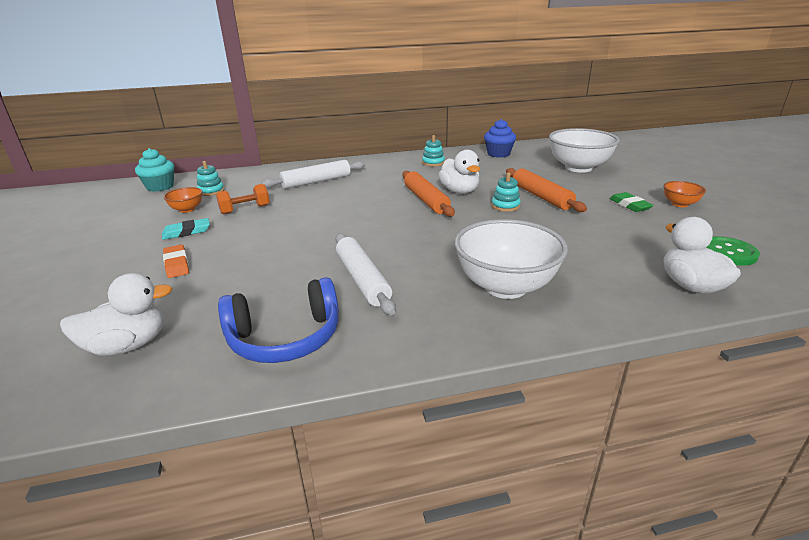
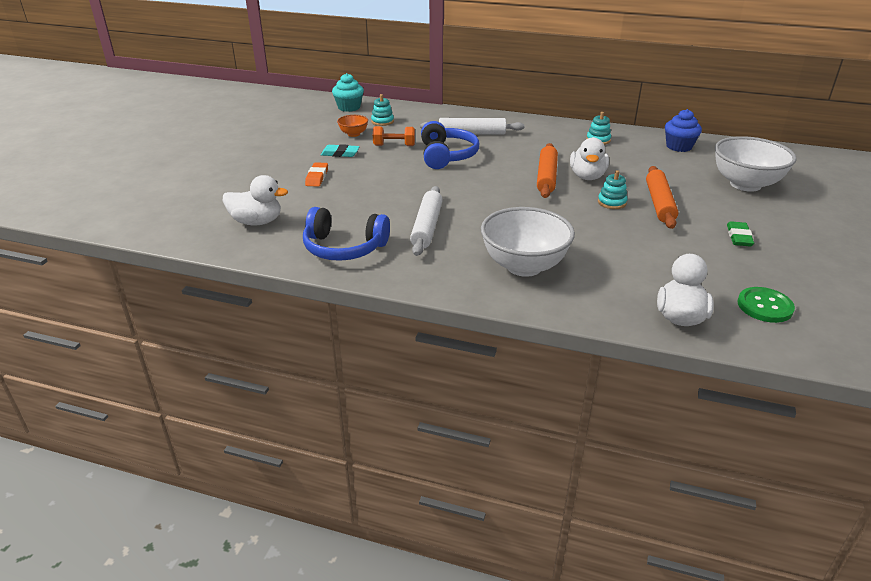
camera: 30 degrees right, 5 degrees up
orange bowl [664,181,706,207] -> none
none -> blue headphones [421,121,479,169]

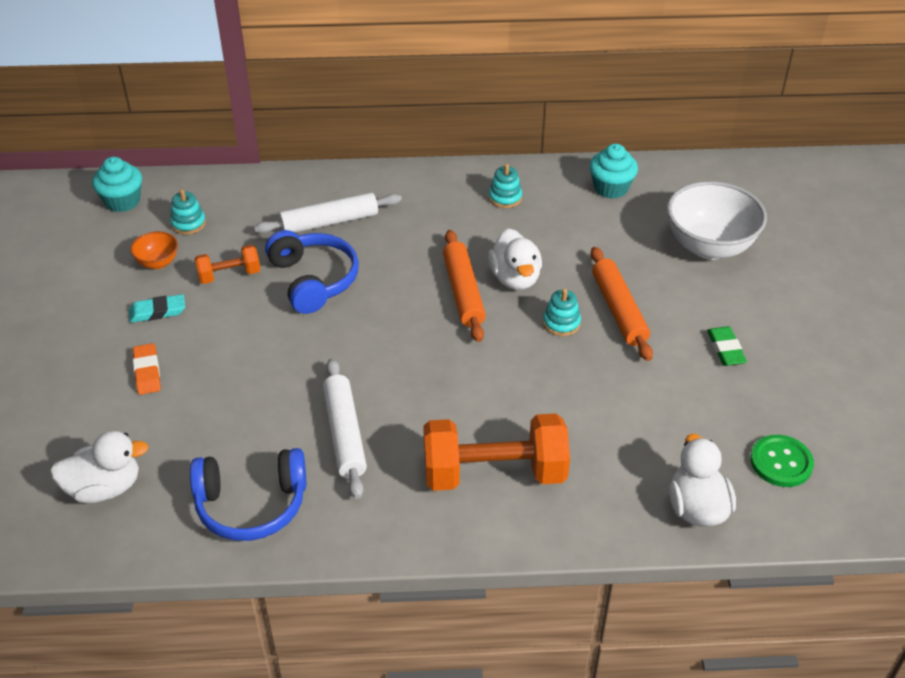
camera: 20 degrees left, 10 degrees up
white bowl [481,207,575,277] -> orange dumbbell [423,413,570,491]
blue cupcake [665,109,702,152] -> turquoise cupcake [590,144,638,199]

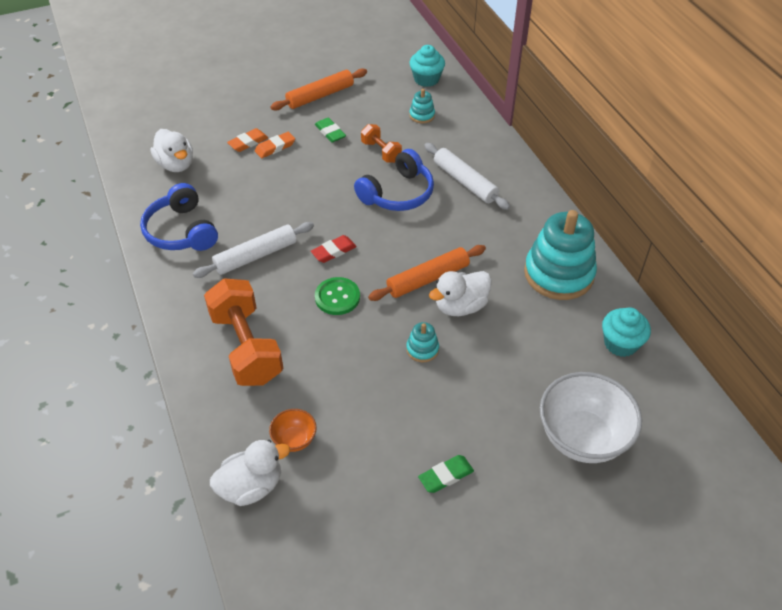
camera: 70 degrees right, 5 degrees up
turquoise eraser [129,294,185,323] -> green eraser [315,118,346,143]
orange bowl [130,231,178,269] -> orange bowl moved to [269,409,317,452]
turquoise stacking toy [489,164,522,208] -> turquoise stacking toy [524,210,597,300], size x2.29
orange rolling pin [591,247,653,361] -> orange rolling pin moved to [270,68,367,111]
green button [750,435,814,487] -> green button moved to [315,277,360,315]
none -> orange eraser [227,128,268,152]
none -> red eraser [311,235,357,263]

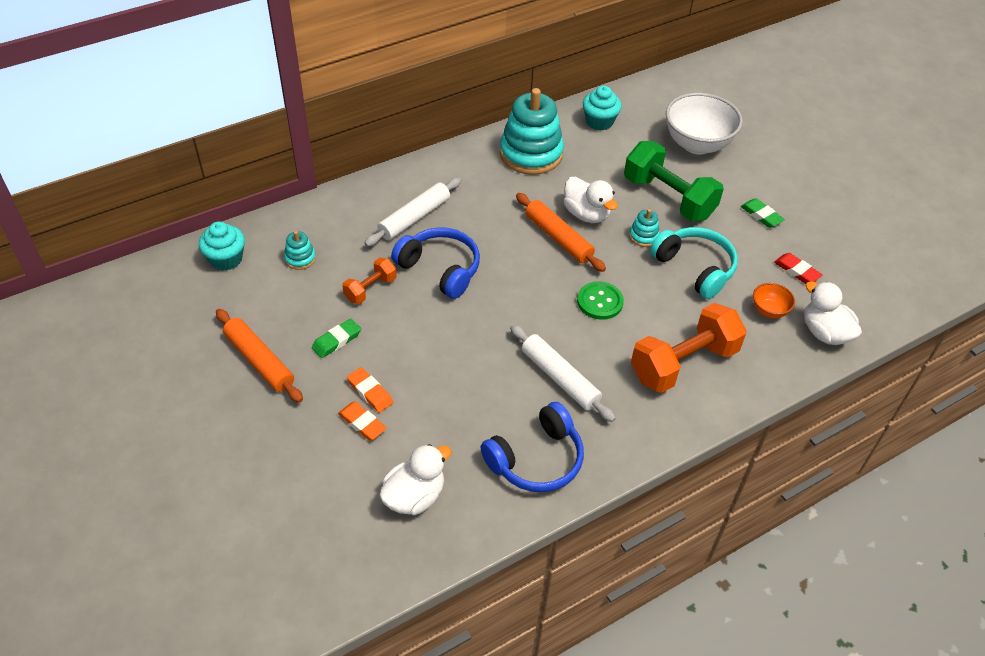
camera: 100 degrees left, 0 degrees up
red eraser [311,235,357,263] -> red eraser moved to [774,253,822,284]
none -> green dumbbell [624,141,724,221]
none -> turquoise headphones [650,227,738,299]

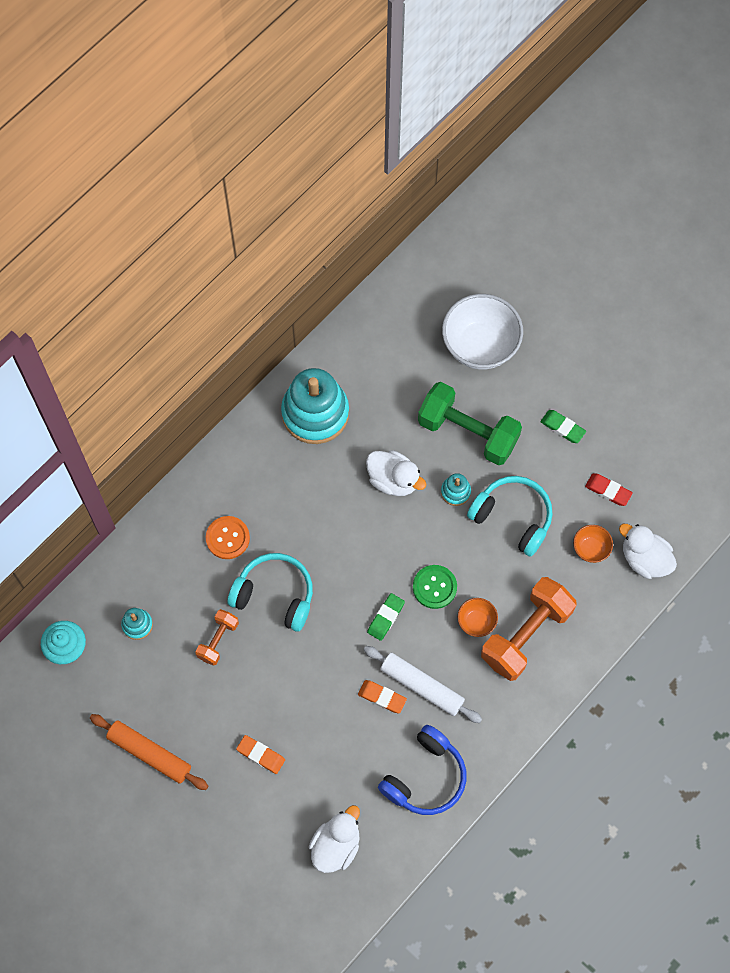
camera: 15 degrees left, 20 degrees up
green eraser [312,319,361,358] -> green eraser moved to [367,593,405,641]
orange eraser [338,402,387,440] -> orange eraser moved to [358,680,407,713]
white rolling pin [364,178,461,247] -> orange button [206,516,250,559]
blue headphones [391,227,480,299] -> turquoise headphones [227,553,313,632]
orange rolling pin [516,193,606,272] -> none
turquoise cupcake [583,86,622,130] -> none
none -> orange bowl [458,598,498,637]

